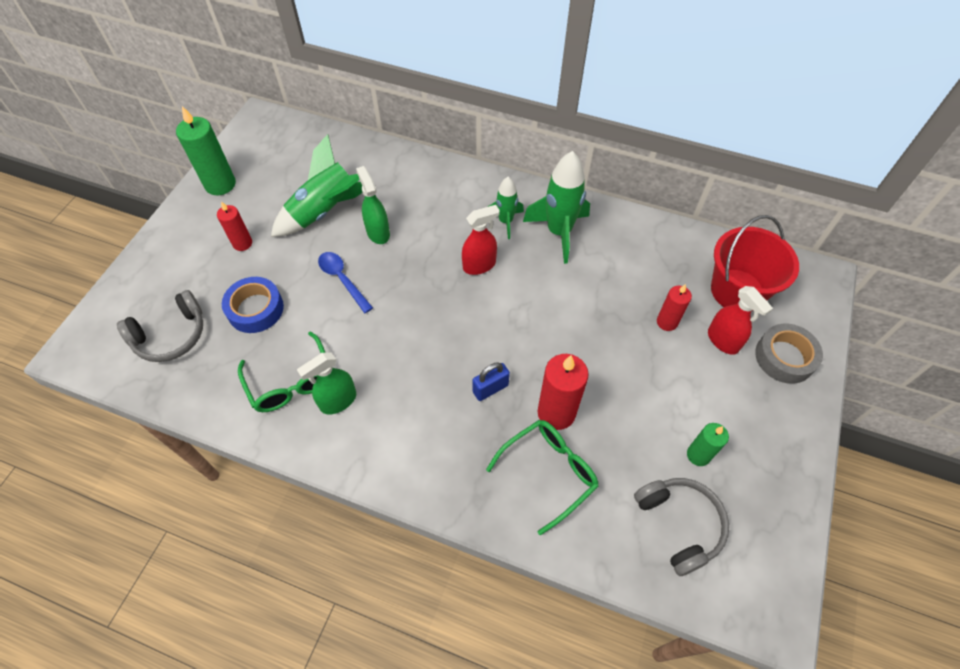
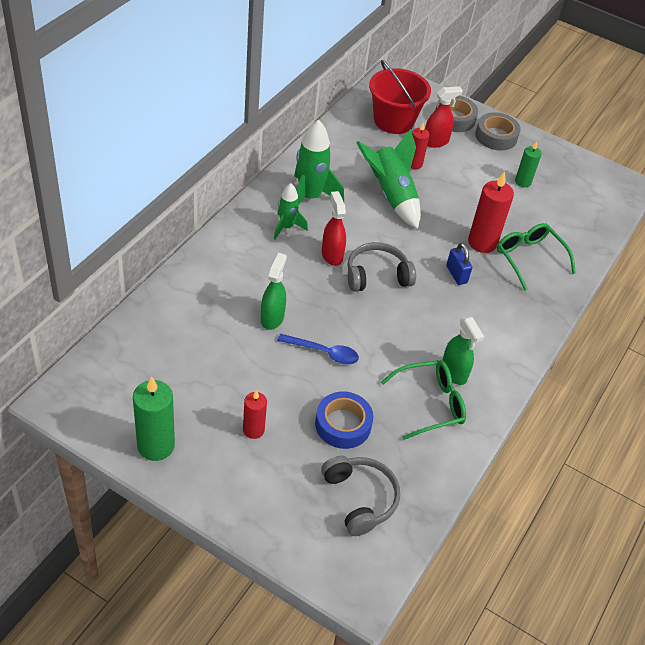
camera: 85 degrees left, 10 degrees down
green rocket [271,134,363,237] -> green rocket moved to [356,129,421,229]
blue spoon [318,252,373,313] -> blue spoon turned 135 degrees counterclockwise [277,334,359,364]
green spray bottle [356,166,390,244] -> green spray bottle turned 120 degrees clockwise [261,253,287,330]
grey headphones [634,478,729,576] -> grey headphones moved to [348,242,416,292]
none -> grey tape [475,112,521,150]

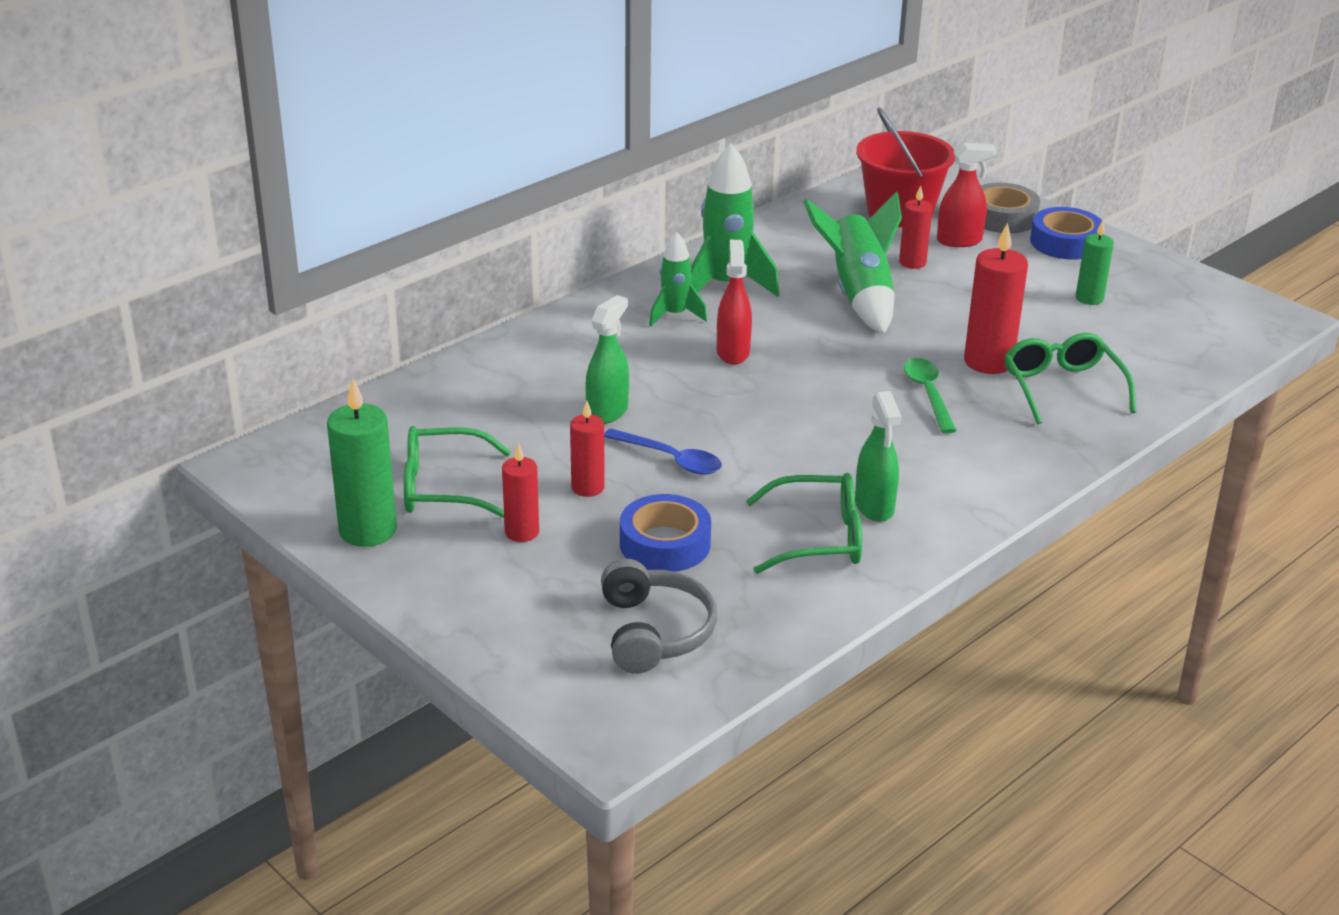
camera: 20 degrees right, 15 degrees down
grey headphones [348,242,416,292] -> none
blue padlock [446,243,472,285] -> green spoon [904,358,957,434]
grey tape [475,112,521,150] -> blue tape [1030,207,1102,260]
none -> green glasses [404,426,511,518]
none -> red candle [570,401,605,497]

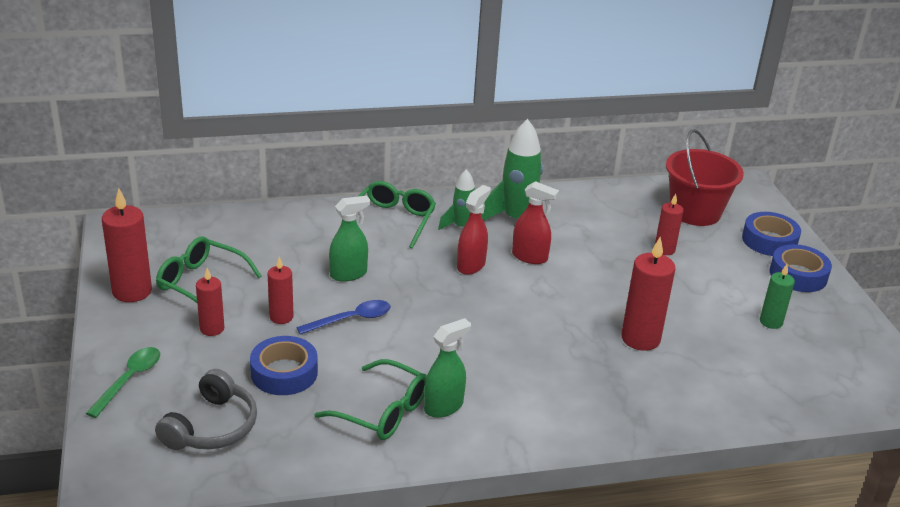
camera: 30 degrees right, 0 degrees up
green candle [327,379,397,547] -> red candle [102,188,152,302]
blue spoon [604,429,722,474] -> blue spoon turned 90 degrees counterclockwise [296,300,391,335]
green rocket [803,192,902,334] -> none
green spray bottle [855,391,902,522] -> green spray bottle turned 150 degrees counterclockwise [424,318,471,418]
green spoon [904,358,957,434] -> green spoon moved to [86,347,160,418]
red spray bottle [937,143,996,247] -> red spray bottle moved to [512,181,559,264]
grey tape [980,183,1040,233] -> blue tape [742,212,801,256]
green glasses [1004,333,1136,424] -> green glasses moved to [359,181,436,248]

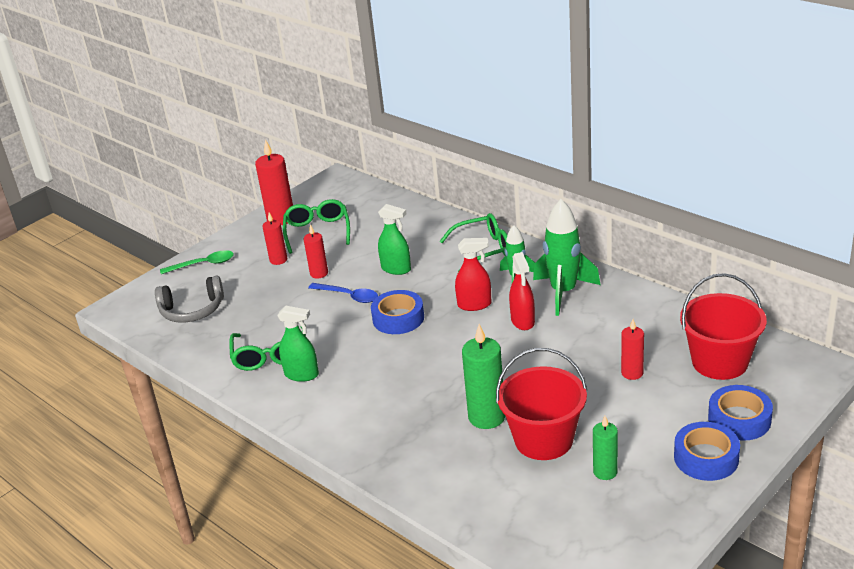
camera: 60 degrees right, 0 degrees up
blue tape [250,336,318,395] -> blue tape moved to [371,290,424,334]
red candle [621,237,675,351] -> green candle [462,324,505,429]
none -> red bucket [496,348,587,460]

